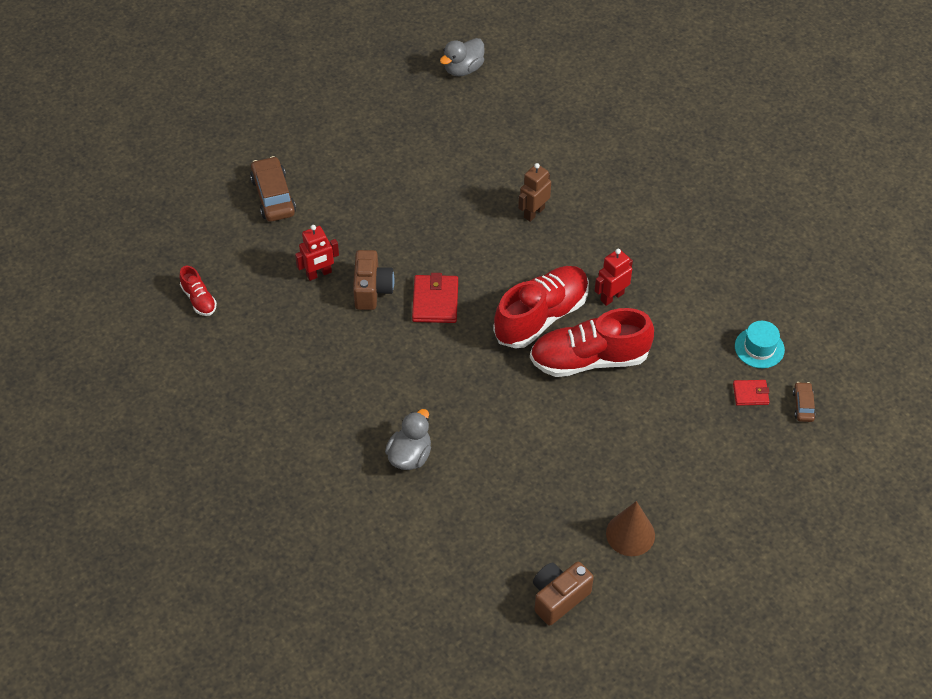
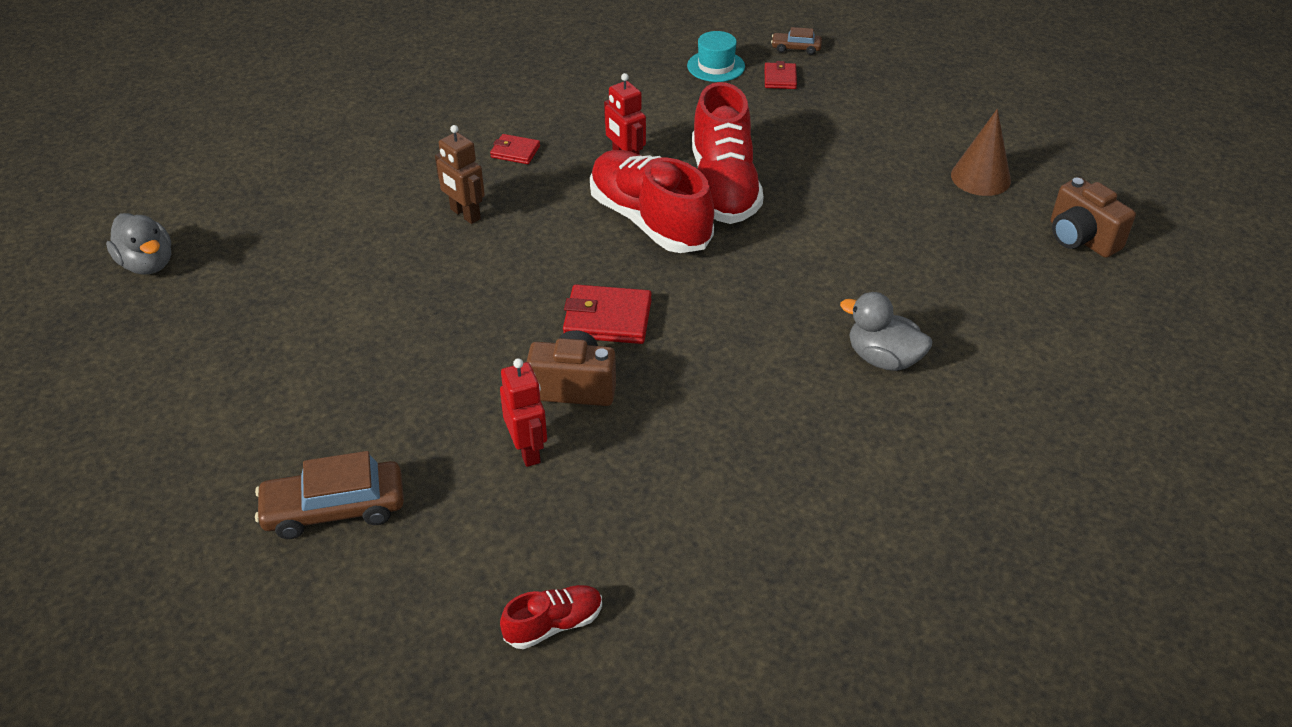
camera: 85 degrees left, 10 degrees down
none -> red wallet [490,134,540,164]

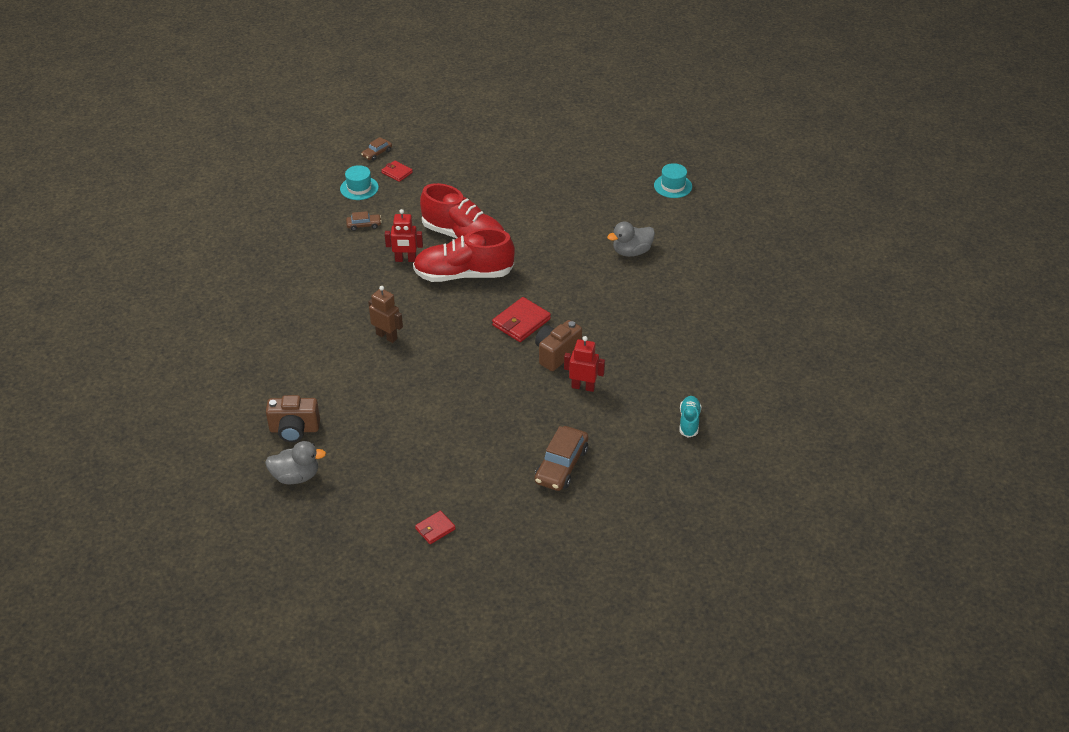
camera: 55 degrees left, 0 degrees up
brown robot [435,125,485,224] -> brown robot turned 135 degrees counterclockwise [368,286,403,343]
red wallet [490,134,540,164] -> red wallet moved to [415,511,456,544]
red shoe [500,585,602,649] -> turquoise shoe [680,396,701,438]
brown cone [951,109,1011,196] -> none
brown camera [1051,177,1136,258] -> brown camera moved to [266,395,320,442]
none -> brown car [346,211,382,231]
none -> turquoise hat [654,163,692,198]

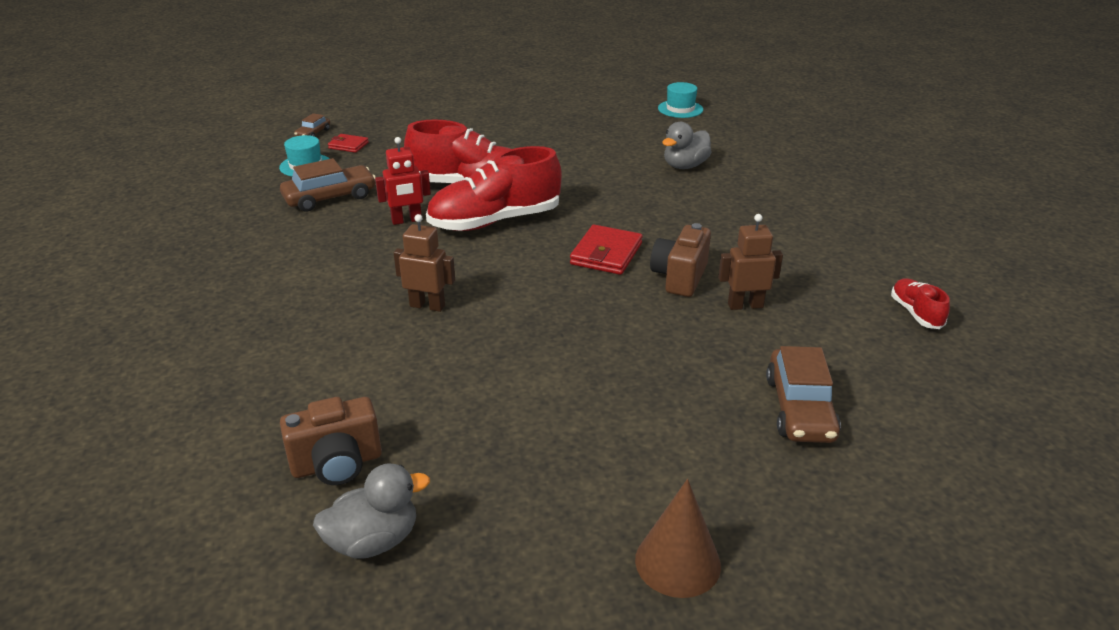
camera: 20 degrees left, 10 degrees down
brown car [346,211,382,231] -> brown car [280,158,376,212], size x1.89
red wallet [415,511,456,544] -> brown cone [635,479,721,598]
red robot [564,336,605,392] -> brown robot [718,214,783,310]
turquoise shoe [680,396,701,438] -> red shoe [891,278,950,329]

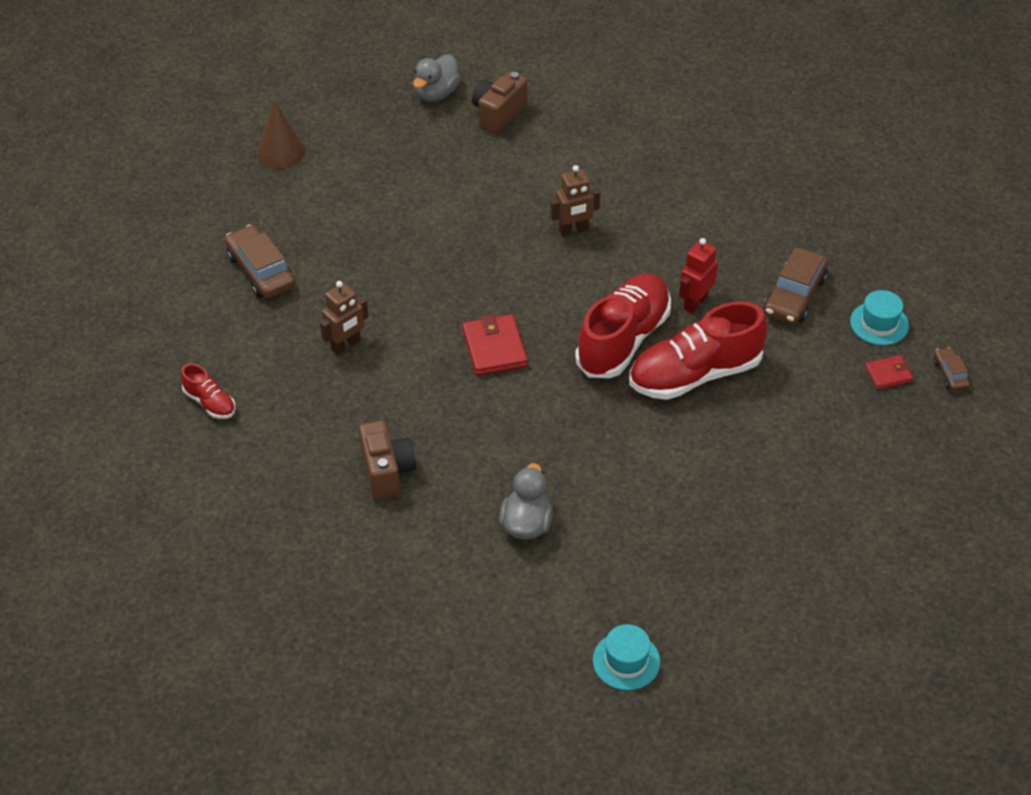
camera: 145 degrees right, 15 degrees up
brown camera [650,223,711,297] -> brown camera moved to [359,420,416,499]

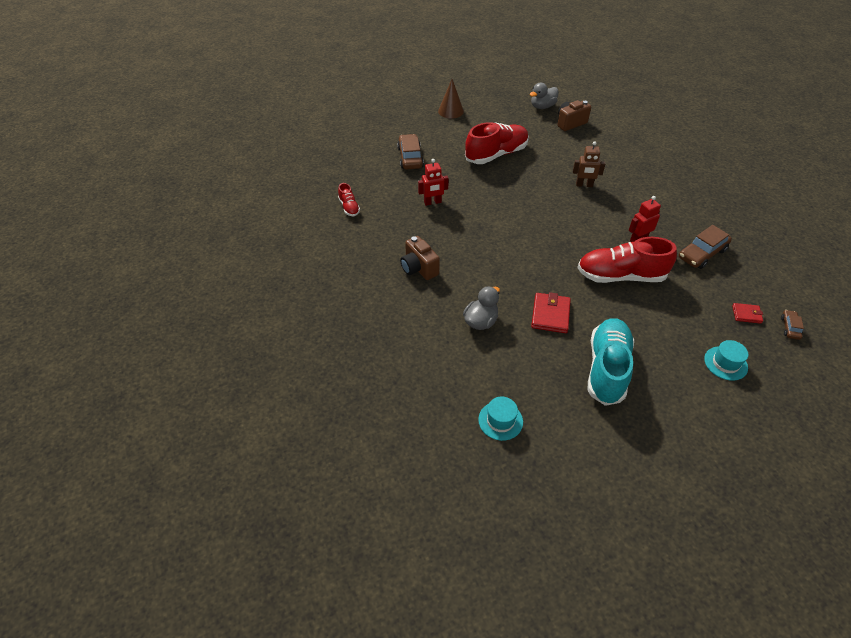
camera: 25 degrees right, 0 degrees up
brown robot [320,281,368,355] -> red robot [418,159,449,206]
brown camera [359,420,416,499] -> brown camera turned 135 degrees clockwise [400,236,440,280]
red wallet [462,314,528,376] -> red wallet moved to [531,292,571,333]
red shoe [575,274,671,378] -> red shoe moved to [465,122,529,164]
turquoise hat [850,290,909,345] -> turquoise hat moved to [704,340,748,381]
none -> turquoise shoe [587,318,634,406]

